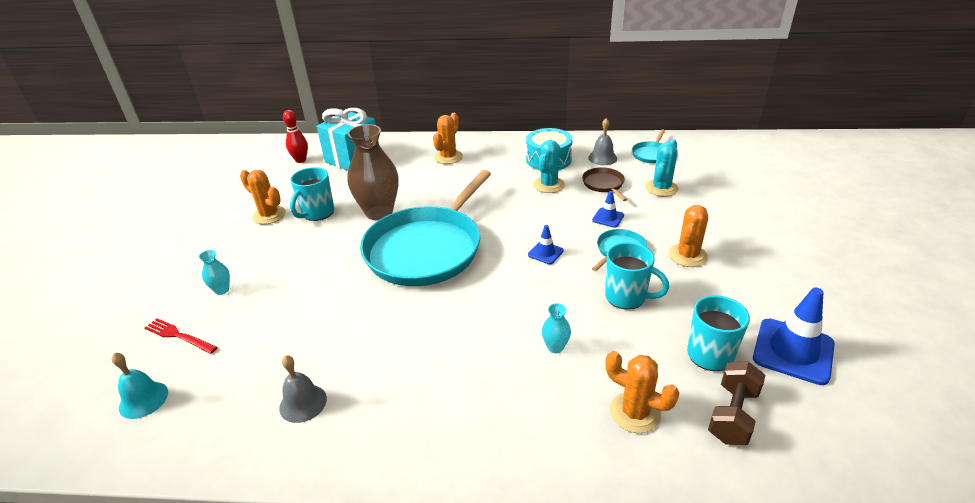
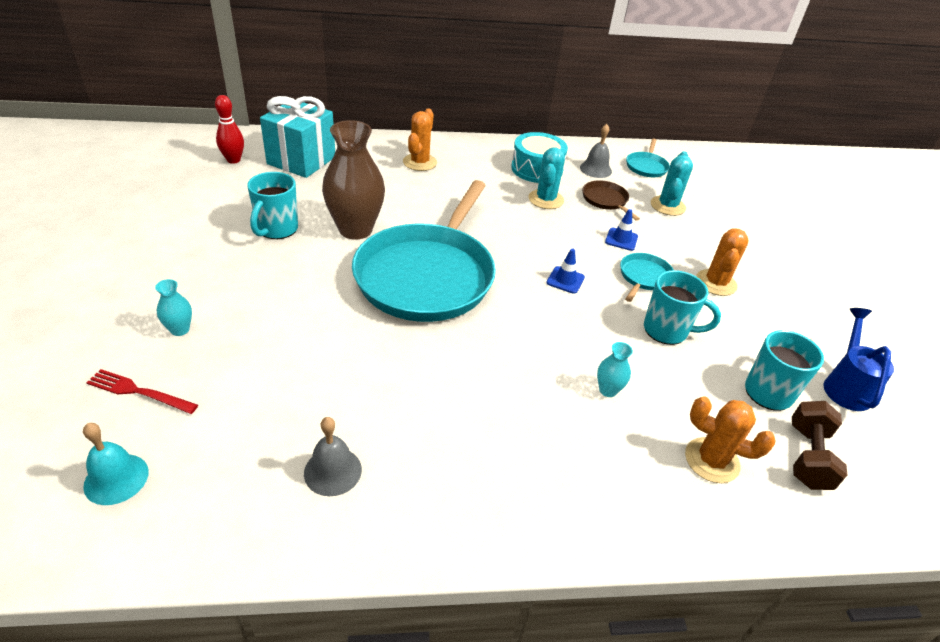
camera: 15 degrees left, 5 degrees up
orange cactus [240,170,286,225] -> none
blue traffic cone [753,287,835,385] -> blue watering can [823,308,894,411]

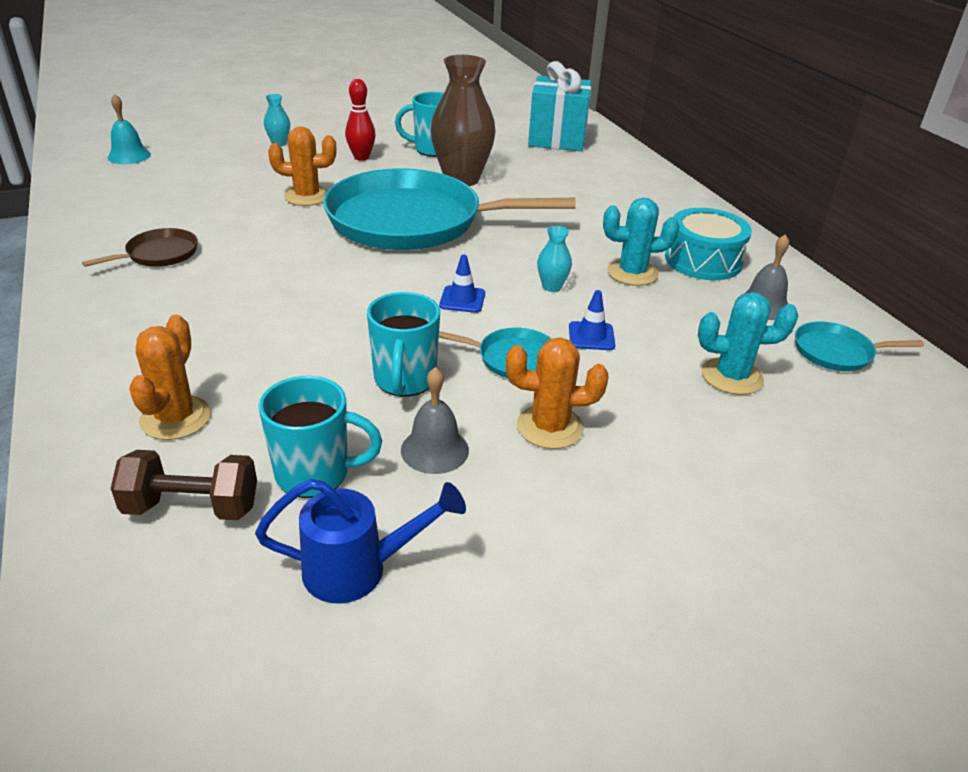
camera: 75 degrees right, 5 degrees down
red fork [86,369,198,414] -> none
red bowling pin [215,95,244,164] -> red bowling pin moved to [345,79,376,161]
grey bell [304,417,362,496] -> grey bell moved to [401,367,469,474]
orange cactus [403,109,437,171] -> orange cactus moved to [268,127,337,206]
brown pan [582,180,640,221] -> brown pan moved to [82,228,198,267]
turquoise vase [597,342,633,397] -> turquoise vase moved to [537,226,572,292]

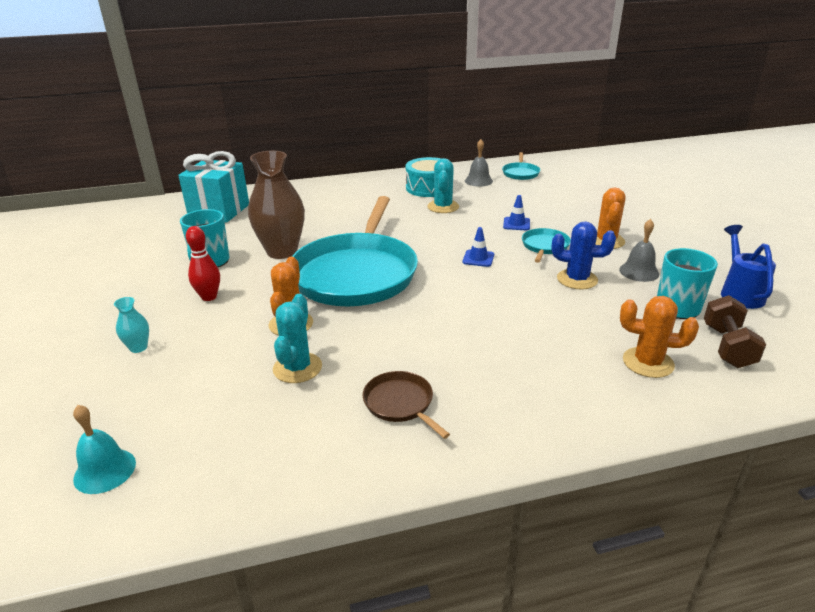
camera: 80 degrees left, 5 degrees down
turquoise mug [367,292,440,397] -> blue cactus [552,221,616,289]
turquoise vase [537,226,572,292] -> none
turquoise cactus [698,292,798,395] -> turquoise cactus moved to [273,294,322,383]

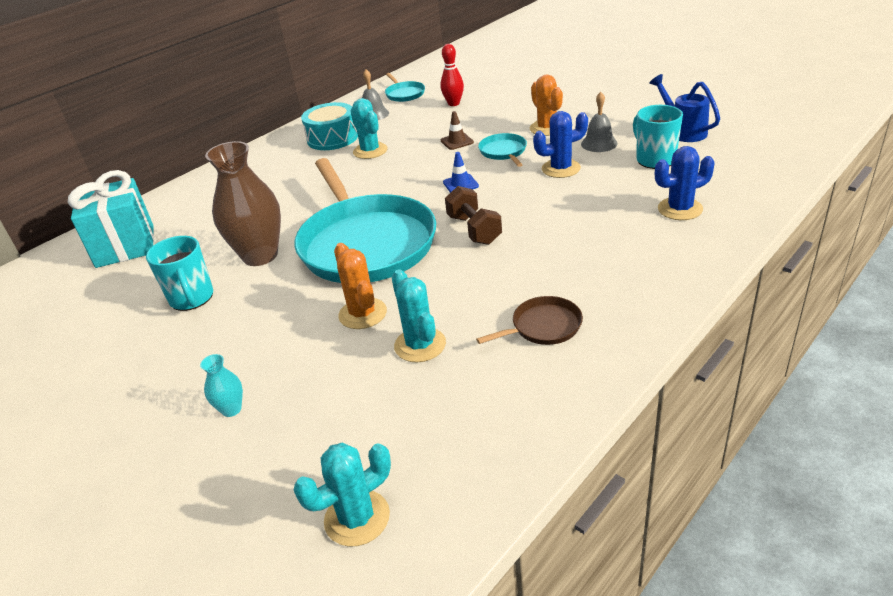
camera: 30 degrees left, 5 degrees up
turquoise bell [73,405,136,494] -> turquoise cactus [294,443,391,547]
red bowling pin [186,226,220,301] -> red bowling pin moved to [440,44,464,106]
brown pan [363,371,450,439] -> brown pan turned 135 degrees clockwise [476,296,583,345]
blue traffic cone [503,195,530,230] -> brown traffic cone [441,111,474,150]
orange cactus [620,296,699,378] -> blue cactus [655,146,715,220]
brown dumbbell [704,295,766,368] -> brown dumbbell moved to [445,186,502,245]

